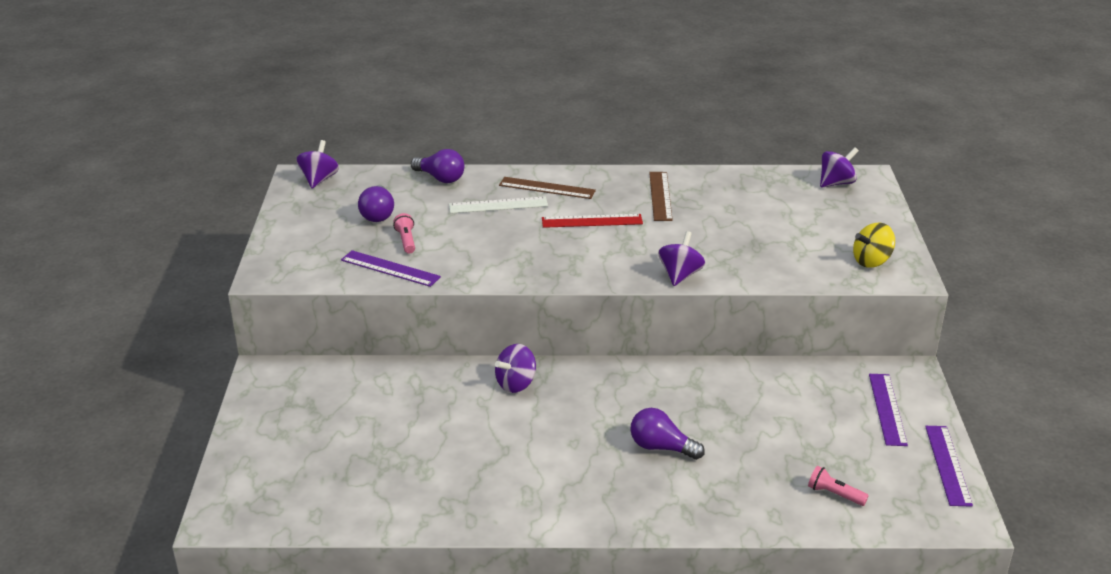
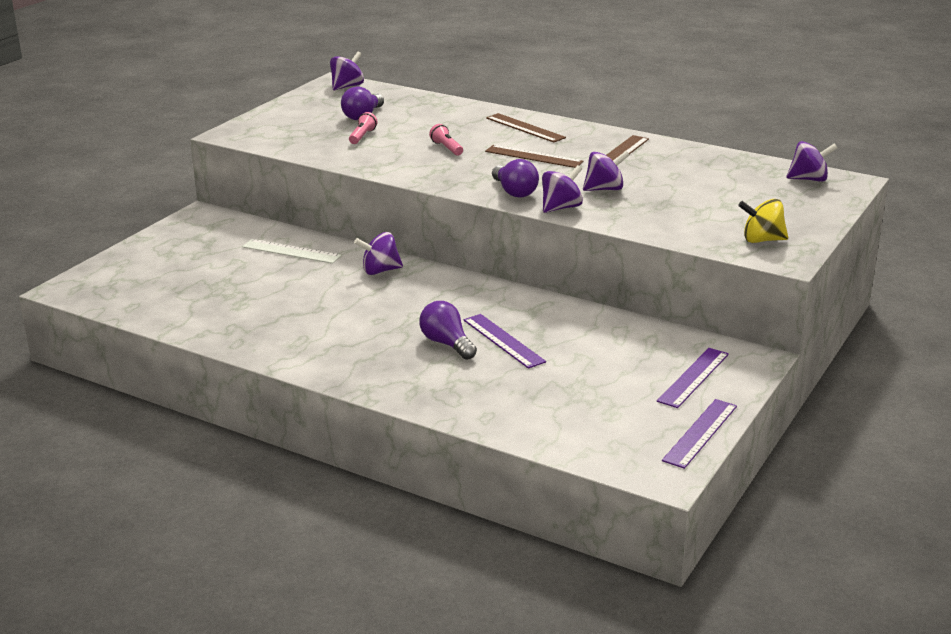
camera: 30 degrees right, 5 degrees down
purple ruler [341,250,441,287] -> purple ruler moved to [464,314,546,369]
purple light bulb [411,149,464,183] -> purple light bulb moved to [492,159,539,198]
white ruler [449,197,548,214] -> white ruler moved to [242,239,341,264]
red ruler [542,214,643,228] -> brown ruler [485,145,584,168]
pink flashlight [808,466,869,506] -> pink flashlight moved to [429,124,463,156]
none -> purple spinning top [583,151,630,191]

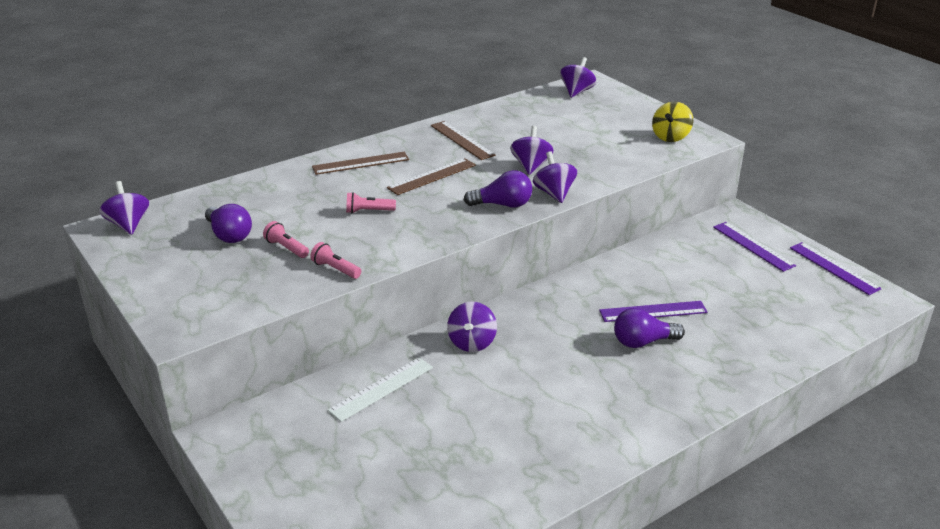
camera: 65 degrees left, 5 degrees up
none -> pink flashlight [310,242,361,279]

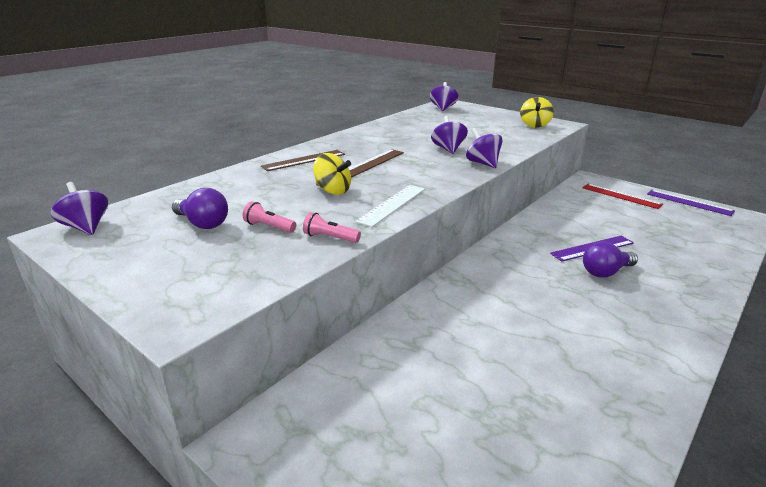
camera: 15 degrees left, 5 degrees down
white ruler [328,357,433,422] -> white ruler moved to [355,185,425,227]
pink flashlight [346,192,396,213] -> yellow spinning top [313,153,351,195]
brown ruler [431,121,495,160] -> none
purple spinning top [447,302,497,352] -> none
purple light bulb [464,170,532,207] -> none
purple ruler [713,222,796,272] -> red ruler [582,184,663,209]

